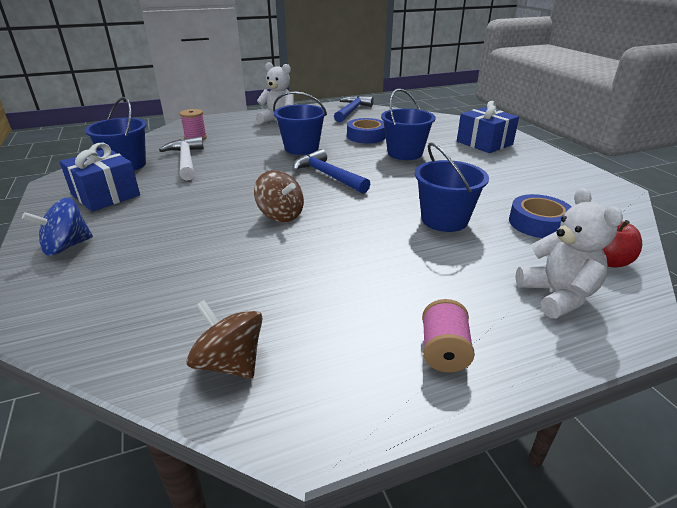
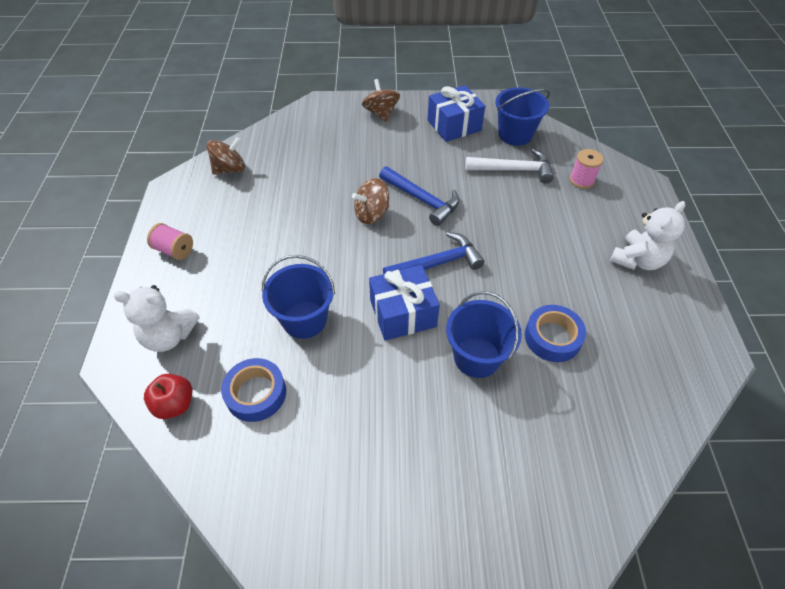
camera: 110 degrees right, 20 degrees up
blue spinning top [22,197,93,256] -> brown spinning top [362,79,400,122]
blue bucket [273,91,327,155] -> none
blue hammer [334,96,374,122] -> blue hammer moved to [379,166,459,226]
blue gift [457,101,519,153] -> blue gift moved to [369,265,440,341]

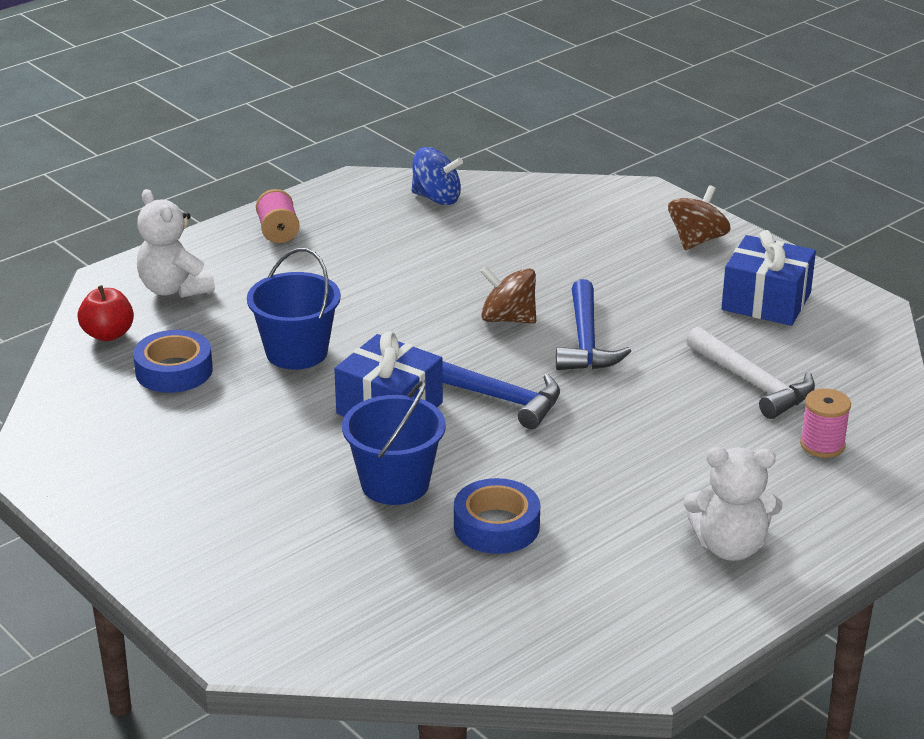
camera: 50 degrees right, 20 degrees down
brown spinning top [206,137,245,175] -> blue spinning top [412,147,463,205]
blue bucket [495,88,550,146] -> none

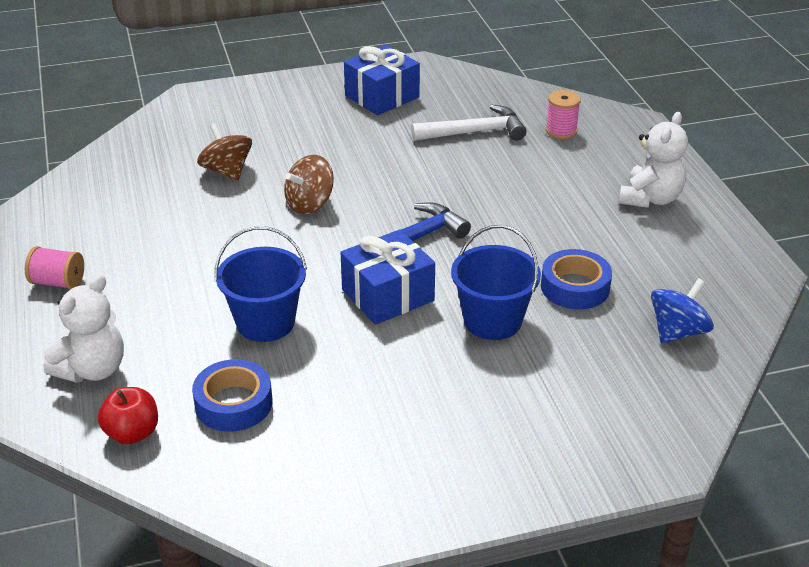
camera: 65 degrees left, 5 degrees up
white teddy bear [137,189,215,298] -> white teddy bear turned 45 degrees counterclockwise [44,274,124,383]
blue spinning top [412,147,463,205] -> blue spinning top moved to [651,278,714,344]
blue hammer [556,279,631,370] -> none
brown spinning top [668,185,731,250] -> brown spinning top moved to [197,123,252,181]

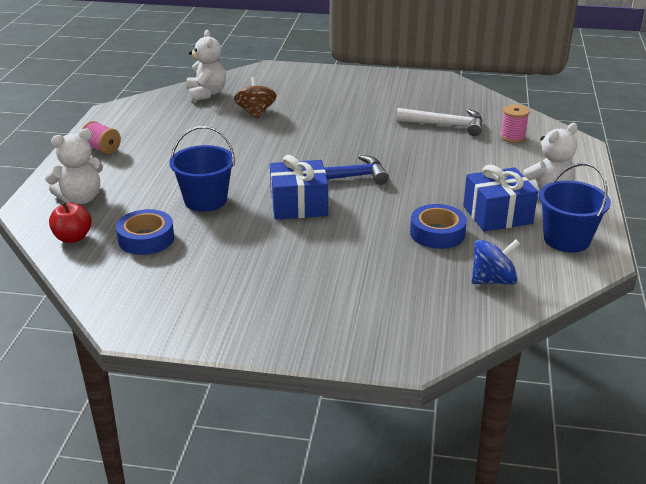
camera: 25 degrees right, 5 degrees down
brown spinning top [284,155,334,214] -> none
blue gift [344,45,420,115] -> blue gift moved to [463,165,538,232]
blue bucket [451,225,541,340] -> blue bucket moved to [539,163,611,253]
none -> white teddy bear [186,30,226,102]

